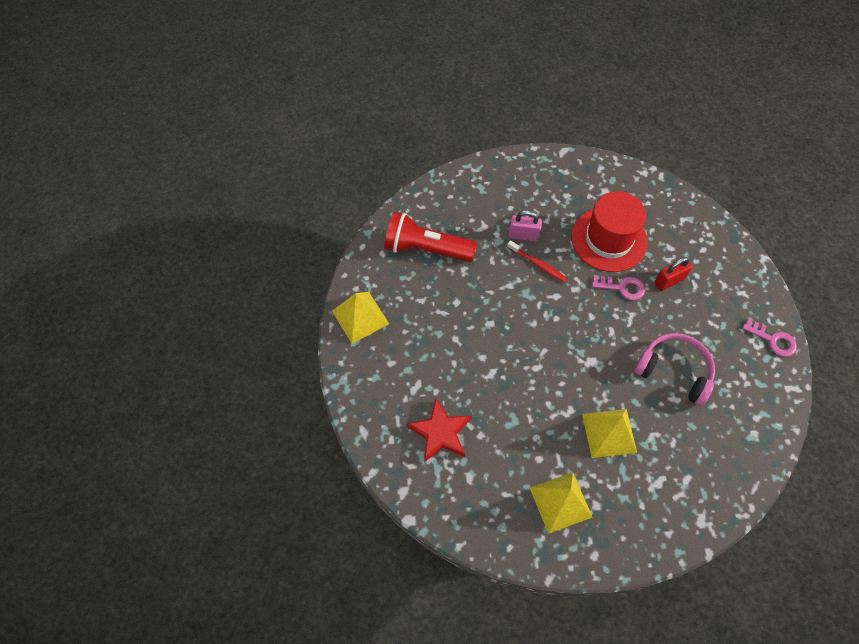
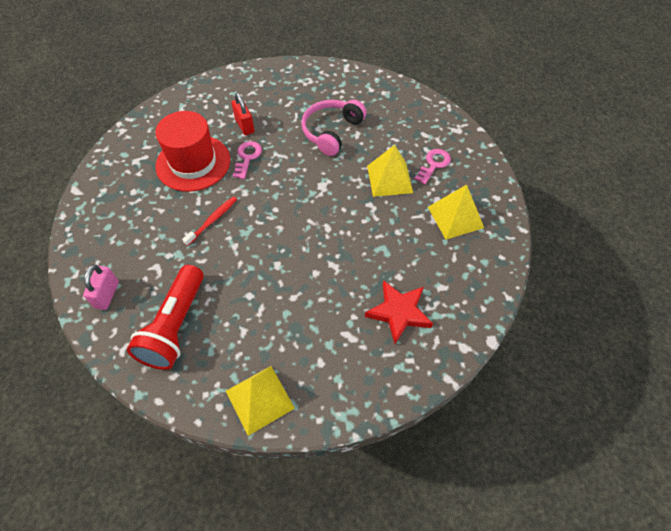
camera: 90 degrees left, 5 degrees down
pink padlock [508,210,542,242] -> pink padlock moved to [83,265,119,310]
pink key [742,318,797,357] -> pink key moved to [414,149,451,184]

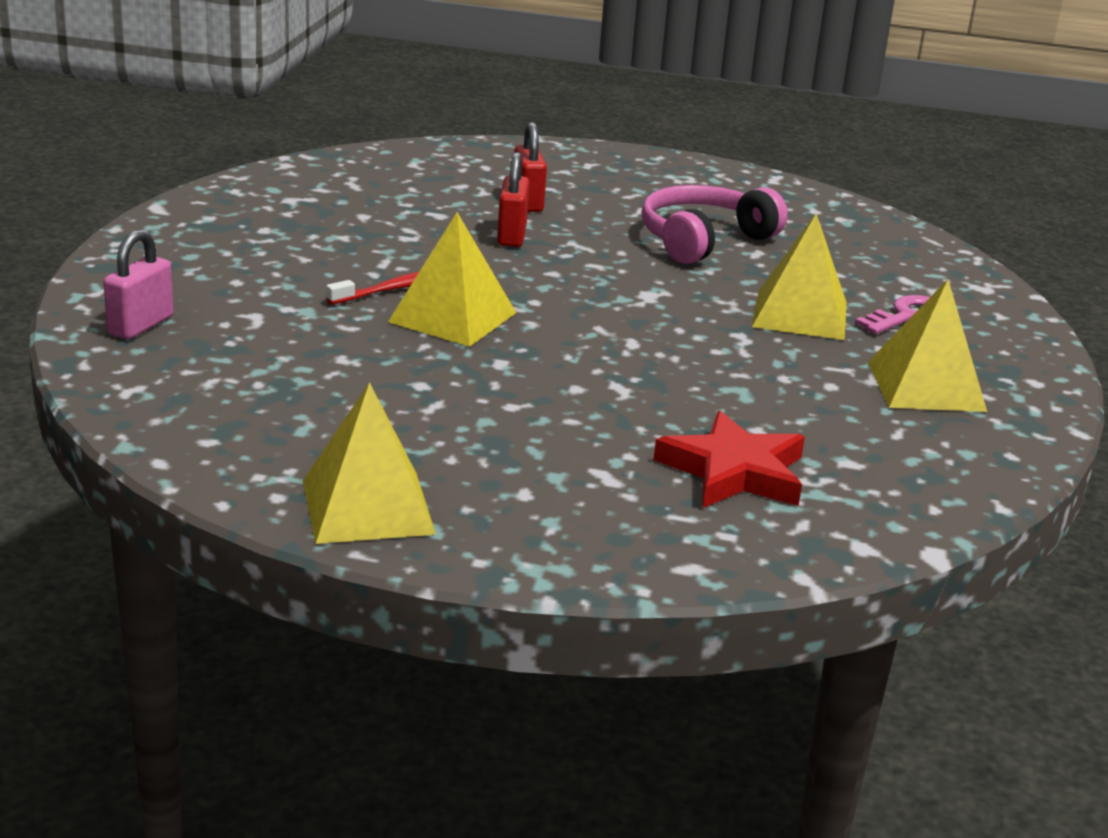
camera: 15 degrees right, 30 degrees down
red flashlight [127,265,204,370] -> none
red hat [155,111,230,192] -> none
pink key [233,141,262,179] -> red padlock [497,152,529,247]
none -> yellow pyramid [388,212,516,347]

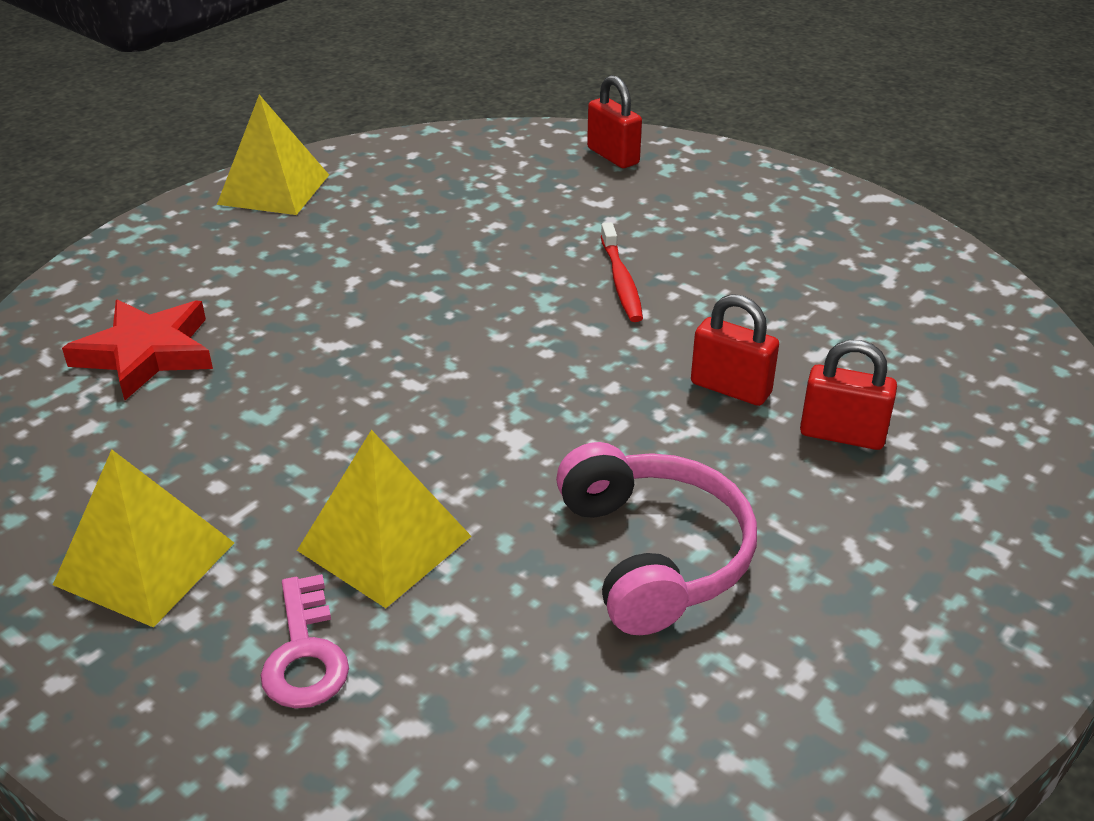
camera: 120 degrees right, 10 degrees up
pink padlock [103,230,174,339] -> red padlock [587,75,642,168]
yellow pyramid [388,212,516,347] -> none

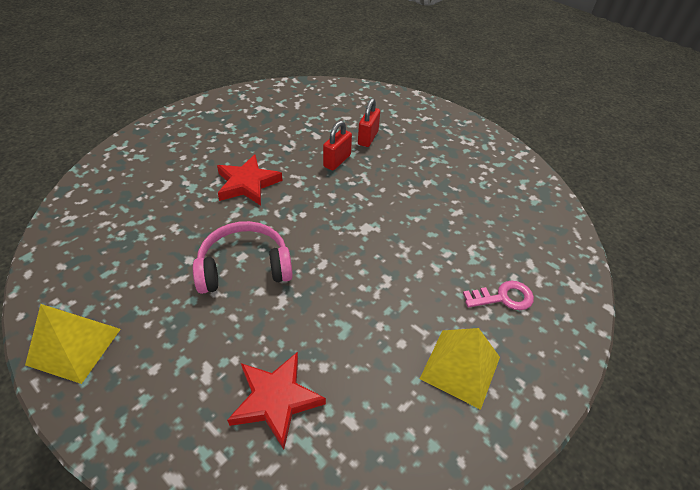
camera: 90 degrees left, 10 degrees up
yellow pyramid [297,430,472,608] -> none
pink headphones [556,442,757,635] -> pink headphones moved to [193,221,293,294]
red padlock [587,75,642,168] -> none
red toothbrush [601,222,643,322] -> red star [217,154,283,205]

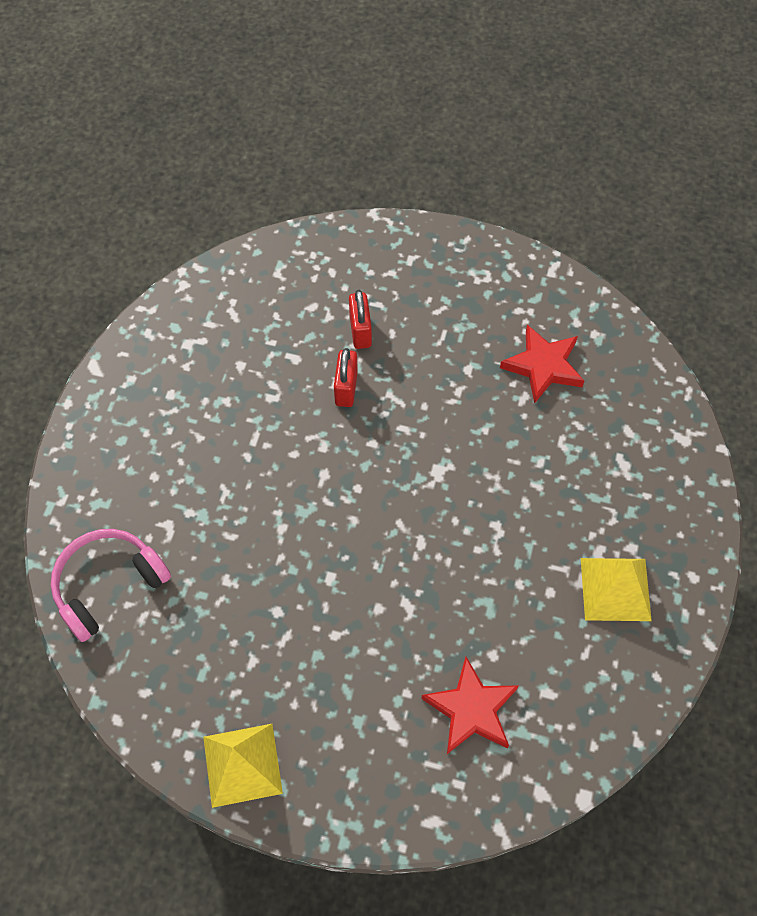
camera: 25 degrees left, 15 degrees up
pink headphones [193,221,293,294] -> pink headphones moved to [51,529,171,642]
red star [217,154,283,205] -> red star moved to [500,325,584,403]
pink key [463,281,534,310] -> none

